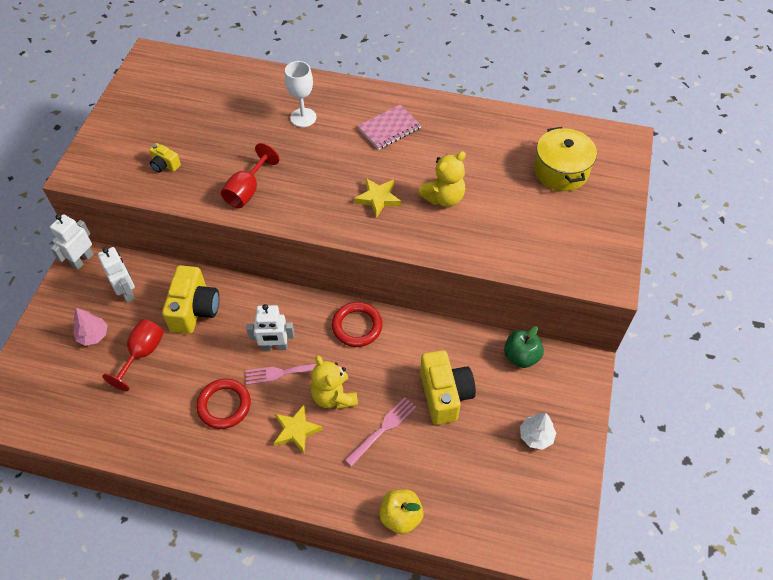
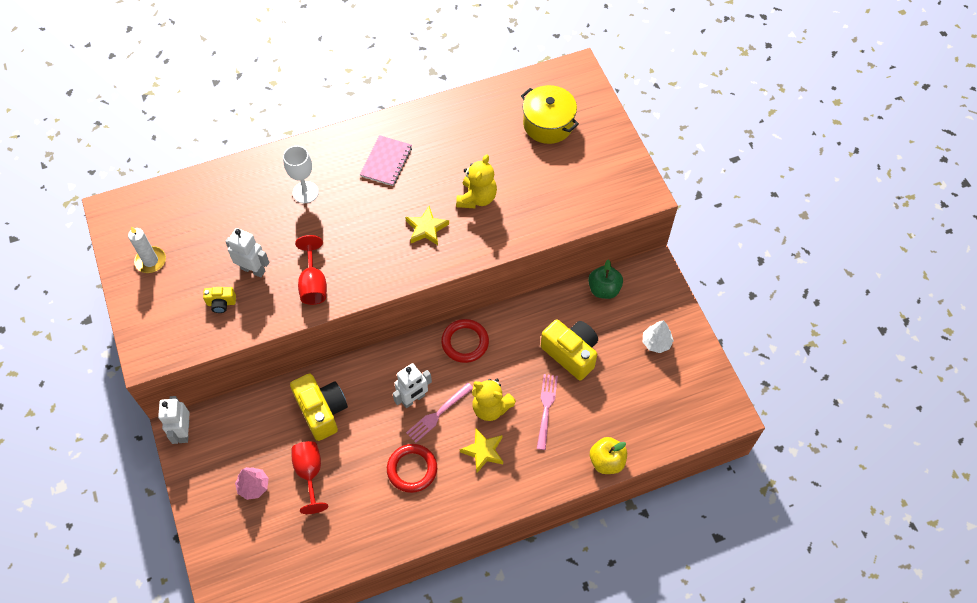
camera: 35 degrees left, 5 degrees up
white robot [98,247,135,303] -> white robot moved to [225,228,269,277]
none -> white candle [128,226,166,273]

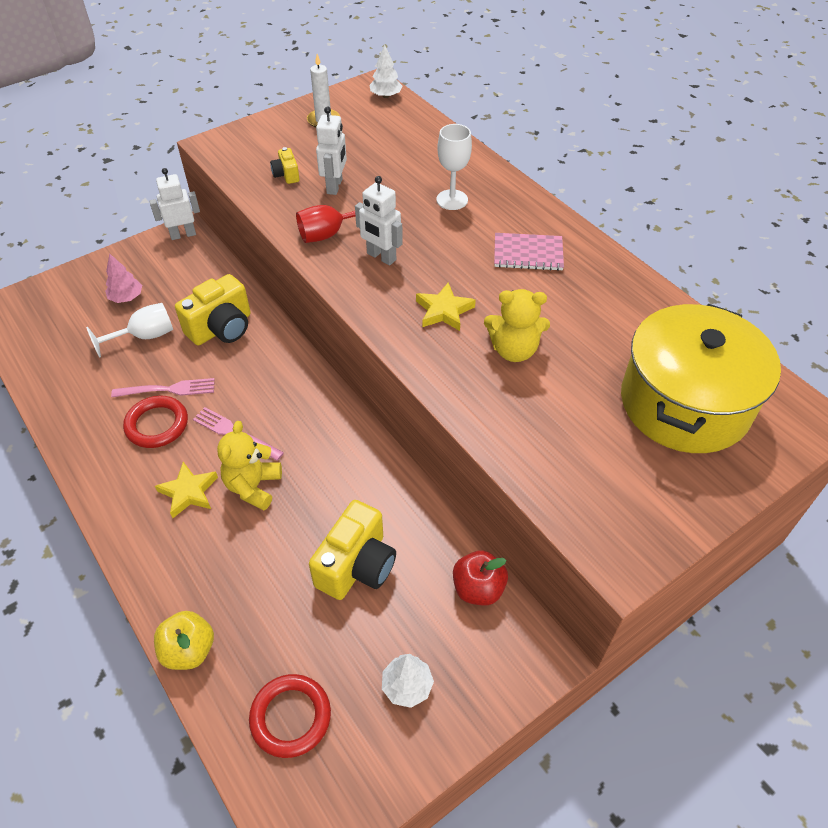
camera: 75 degrees right, 10 degrees down
red goblet [292,441,328,514] -> white goblet [86,303,173,358]
white robot [393,363,432,408] -> white robot moved to [355,176,403,265]
red ring [441,319,489,363] -> red ring moved to [249,674,331,758]
yellow pot [521,85,579,144] -> yellow pot [621,304,781,453], size x1.60
pink fork [537,374,558,450] -> pink fork moved to [111,378,215,397]
green apple [588,259,623,299] -> red apple [453,550,508,605]
none -> white tree [369,44,402,98]

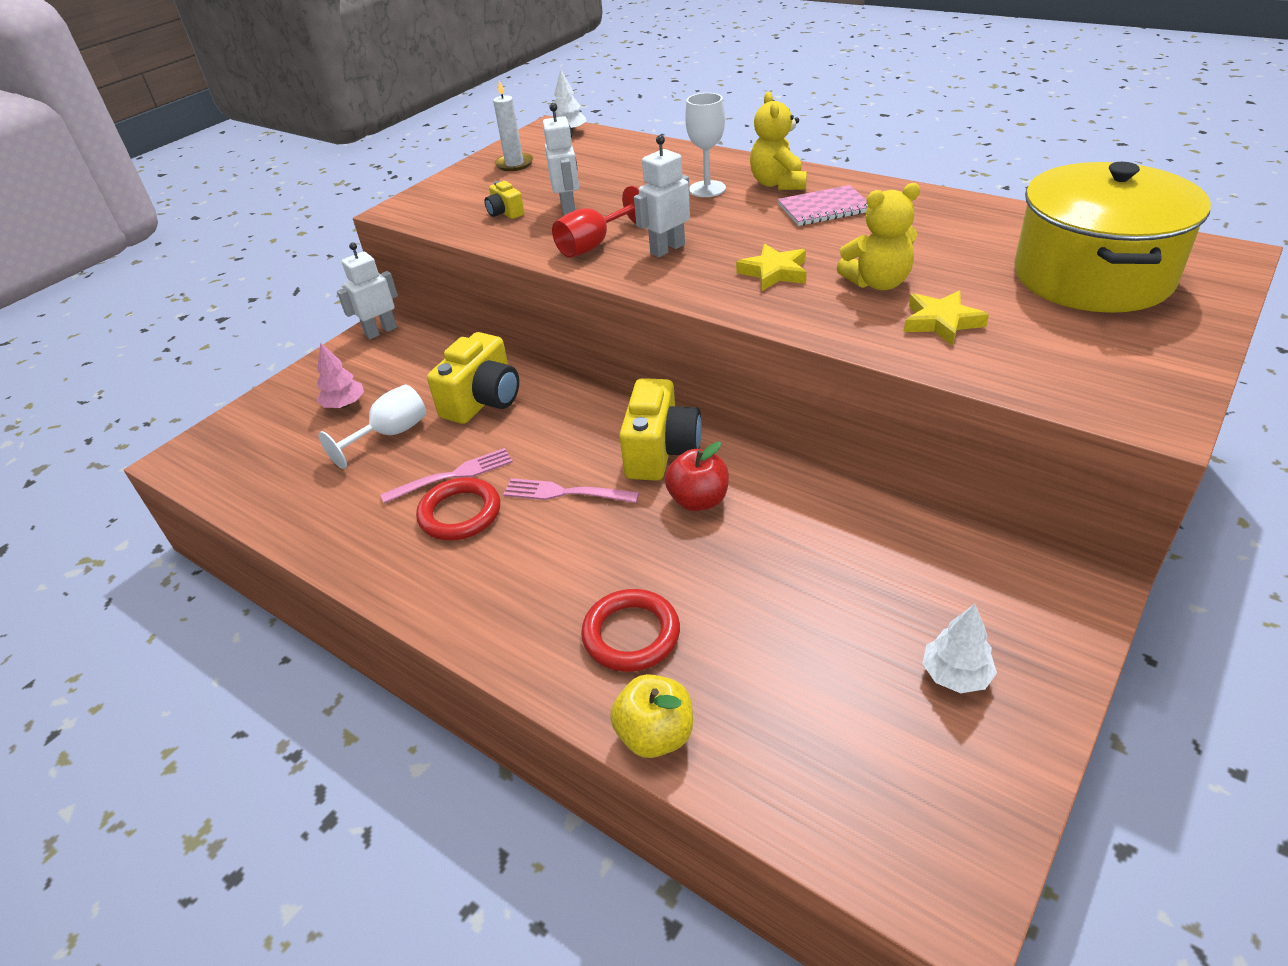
camera: 15 degrees left, 10 degrees down
yellow star [155,462,218,518] -> yellow star moved to [904,291,989,346]
yellow teddy bear [217,421,282,510] -> yellow teddy bear moved to [750,92,807,190]
red ring [249,674,331,758] -> red ring moved to [581,589,680,672]
yellow camera [309,500,396,600] -> yellow camera moved to [619,378,702,481]
white robot [355,176,403,265] -> white robot turned 120 degrees clockwise [634,135,690,257]
red apple [453,550,508,605] -> red apple moved to [665,442,729,511]

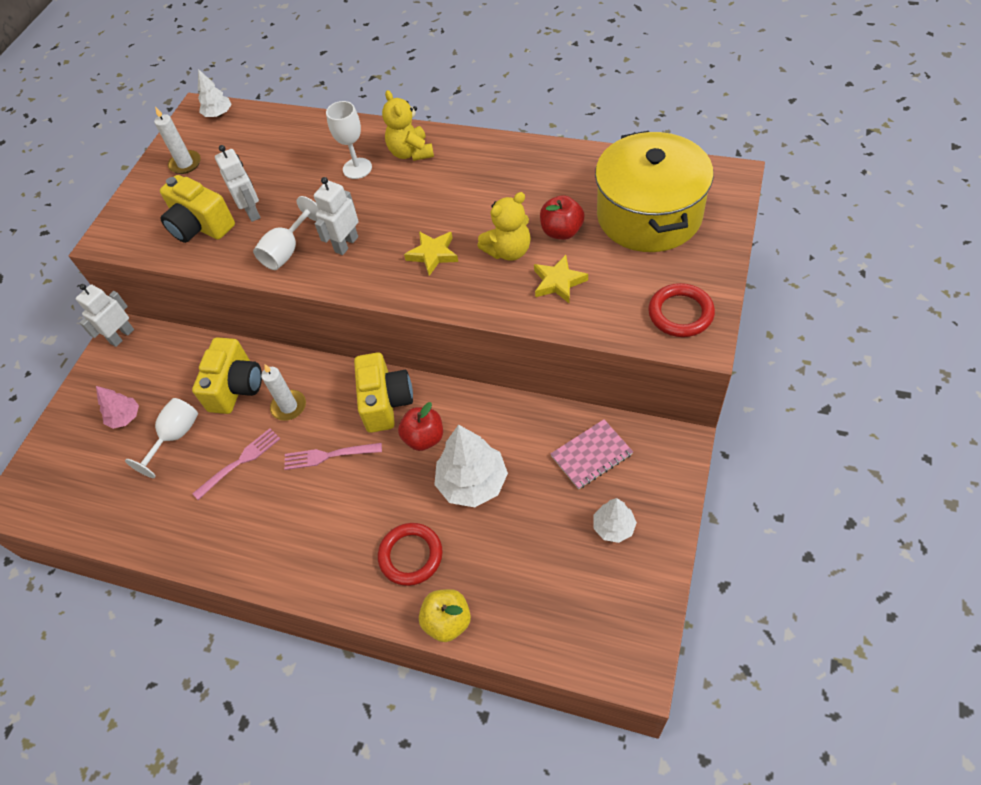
camera: 15 degrees left, 15 degrees up
red ring [416,477,500,540] -> red ring moved to [648,283,715,337]
yellow camera [484,181,524,219] -> yellow camera [160,175,235,243], size x2.05
red goblet [552,186,639,258] -> white goblet [253,196,319,270]
pink notebook [778,185,868,226] -> pink notebook moved to [550,419,633,489]
none -> white candle [261,364,306,421]
none -> white tree [434,424,508,507]
none -> red apple [540,195,585,240]

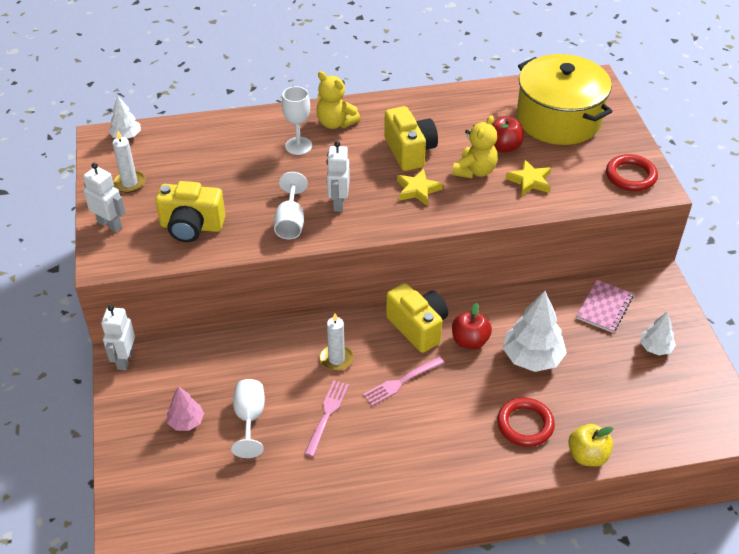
camera: 35 degrees left, 10 degrees down
yellow camera [192,337,262,414] -> yellow camera moved to [384,106,438,171]
white robot [215,145,260,222] -> white robot moved to [83,163,126,232]

